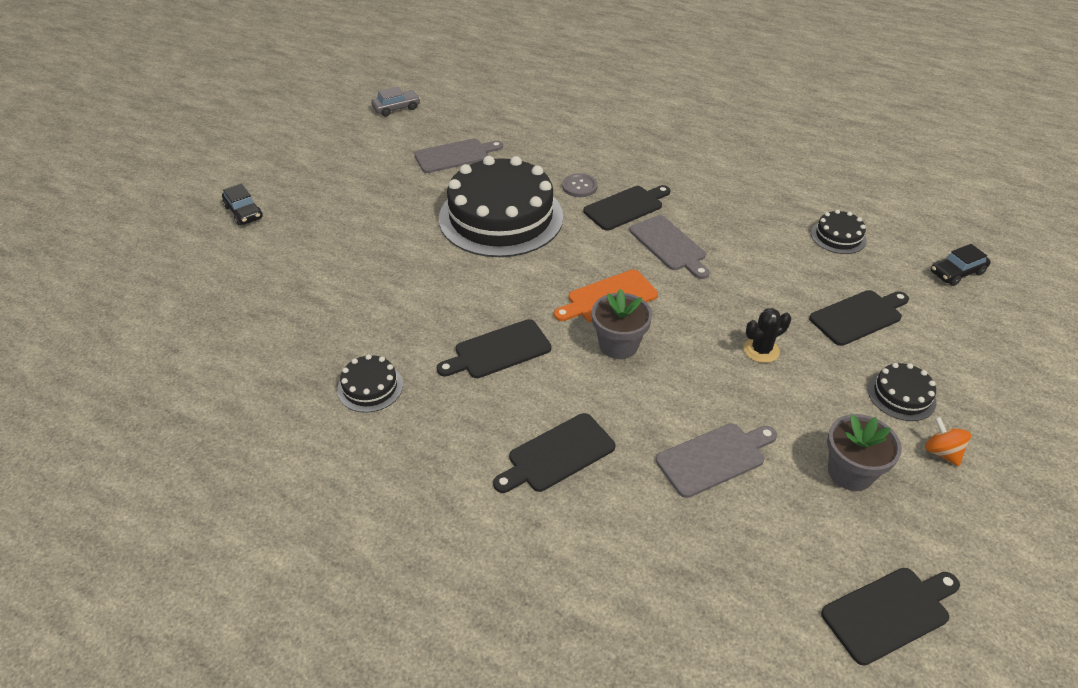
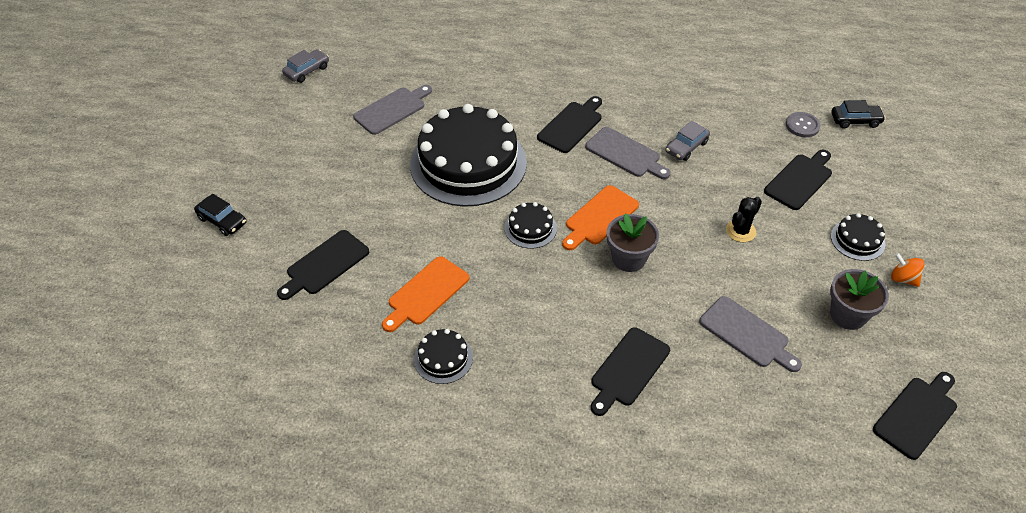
camera: 20 degrees left, 5 degrees up
black cutting board [437,319,551,378] -> black cutting board moved to [277,230,369,300]
grey button [562,173,598,197] -> grey button moved to [786,112,821,137]
grey cutting board [656,423,777,498] -> grey cutting board turned 90 degrees clockwise [699,296,802,372]
black cake [811,210,867,254] -> black cake moved to [505,202,557,249]
black car [931,244,991,286] -> black car turned 135 degrees counterclockwise [831,100,885,128]
none -> orange cutting board [382,256,469,332]
none -> grey car [665,121,710,161]

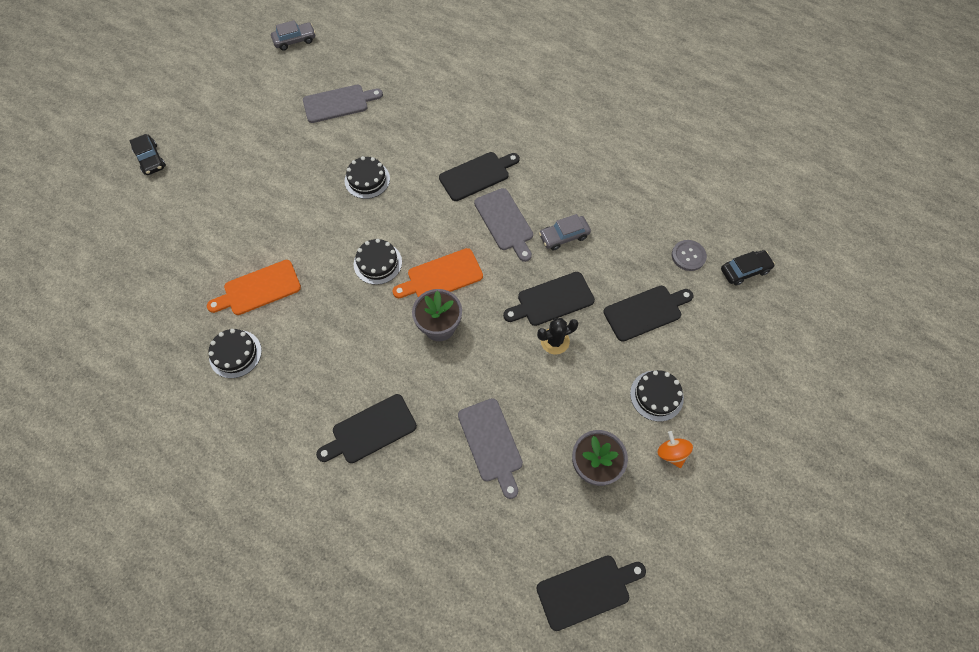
camera: 25 degrees right, 15 degrees up
black cutting board [277,230,369,300] -> black cutting board moved to [503,272,595,326]
black cake [410,104,527,207] -> black cake [344,156,390,199], size x0.42
black car [831,100,885,128] -> black car turned 45 degrees counterclockwise [721,250,775,286]

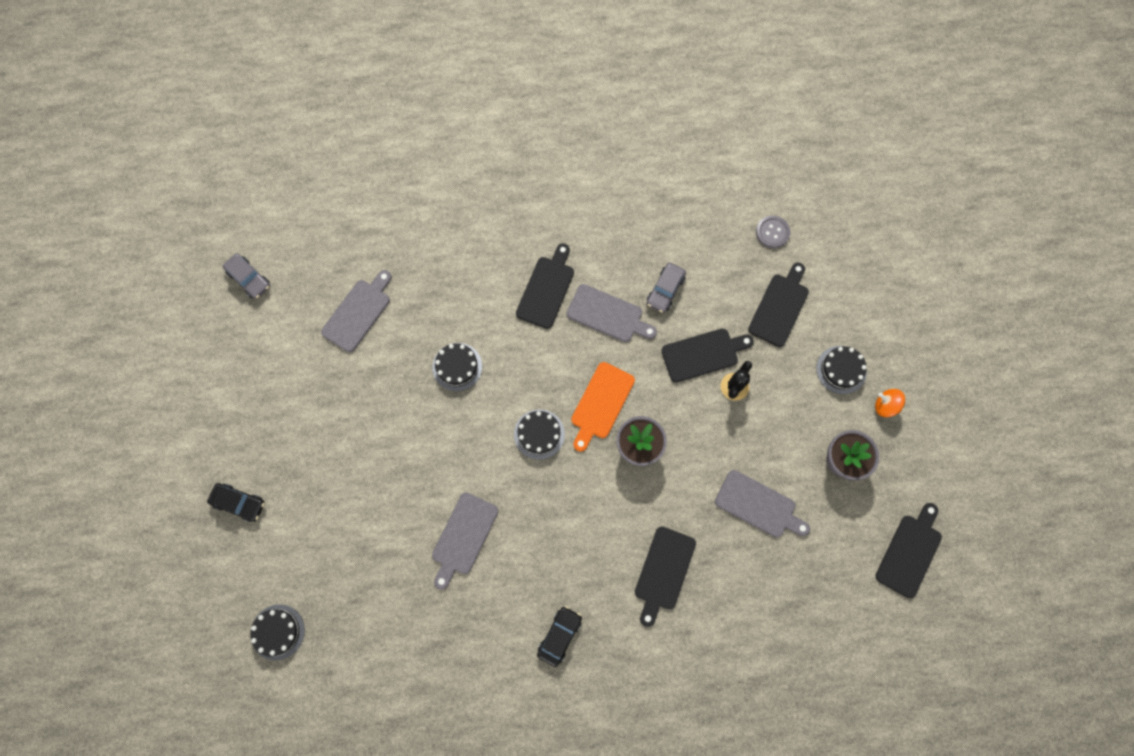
camera: 40 degrees left, 10 degrees up
orange cutting board [207,260,301,315] -> grey cutting board [432,492,498,590]
black cake [209,329,262,378] -> black cake moved to [250,604,305,661]
grey car [271,20,316,51] -> grey car turned 105 degrees clockwise [223,253,270,299]
black cutting board [503,272,595,326] -> black cutting board turned 135 degrees counterclockwise [661,329,754,383]
black car [721,250,775,286] -> black car moved to [537,606,582,667]

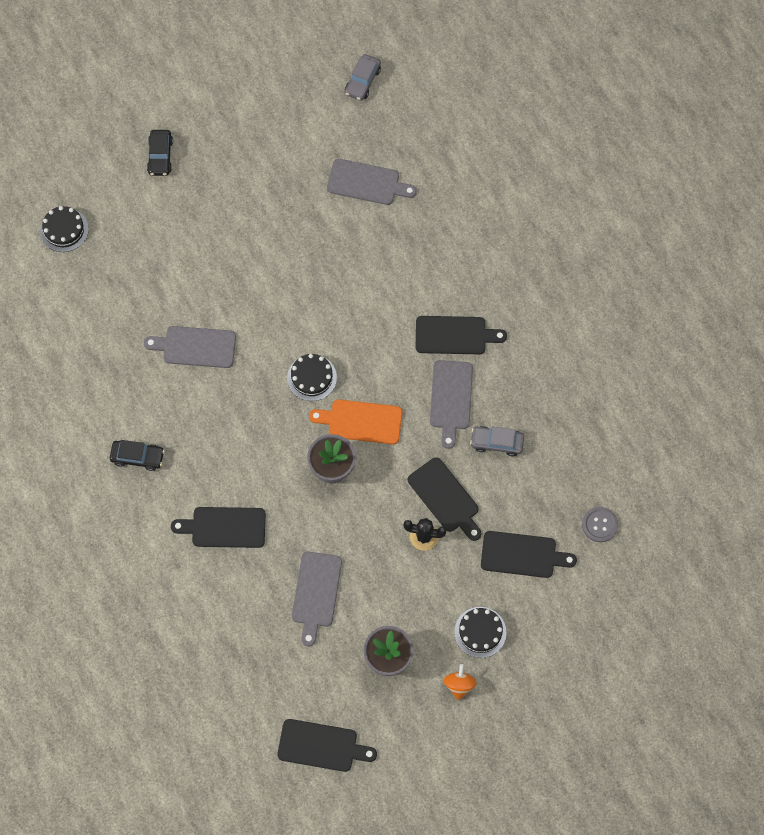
camera: 70 degrees right, 5 degrees down
black cake [432,343,482,391] -> none

